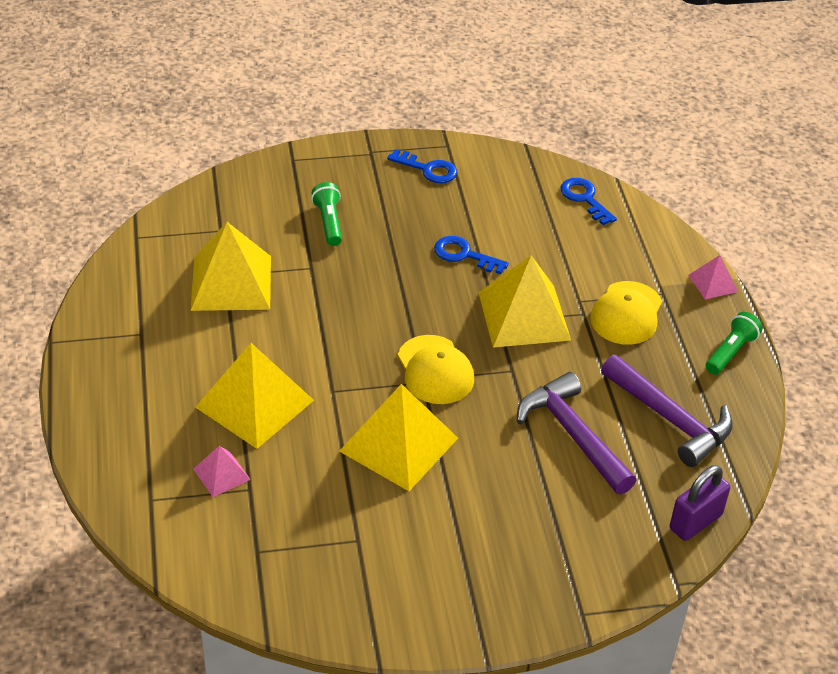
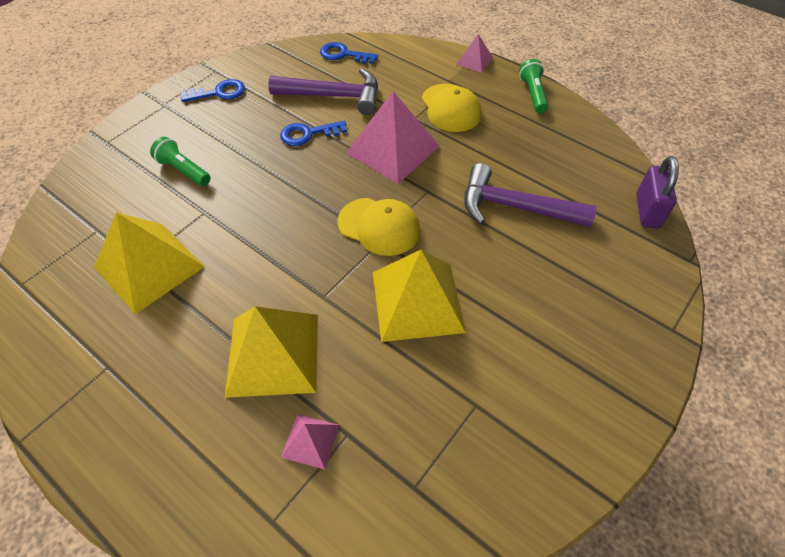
camera: 40 degrees left, 10 degrees up
yellow pyramid [478,256,571,348] -> pink pyramid [346,91,440,184]
purple hammer [601,355,733,467] -> purple hammer moved to [268,68,378,115]

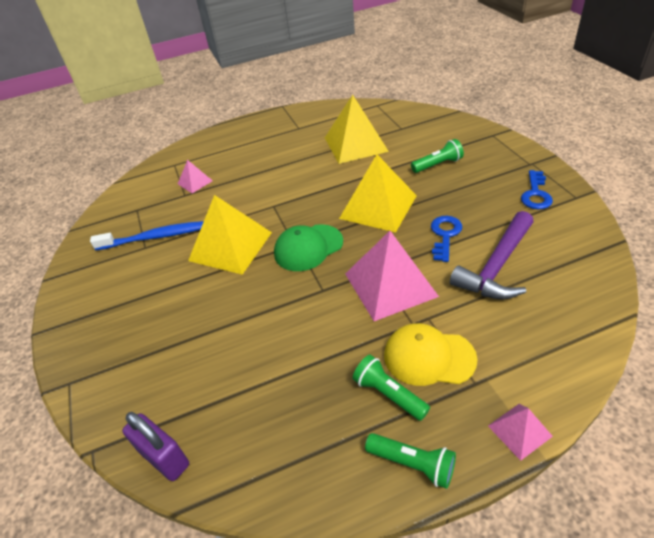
camera: 125 degrees right, 10 degrees down
yellow pyramid [225,306,318,398] -> yellow pyramid moved to [339,154,417,232]
blue key [320,42,378,64] -> none
yellow cap [337,198,420,256] -> green cap [274,224,343,271]
purple hammer [464,163,597,227] -> none
none -> blue toothbrush [90,221,204,250]
none -> green flashlight [353,355,430,421]

